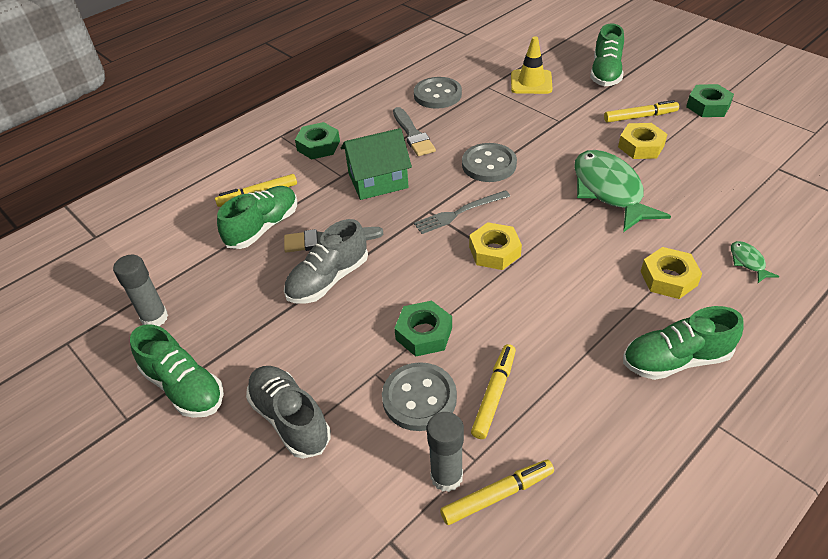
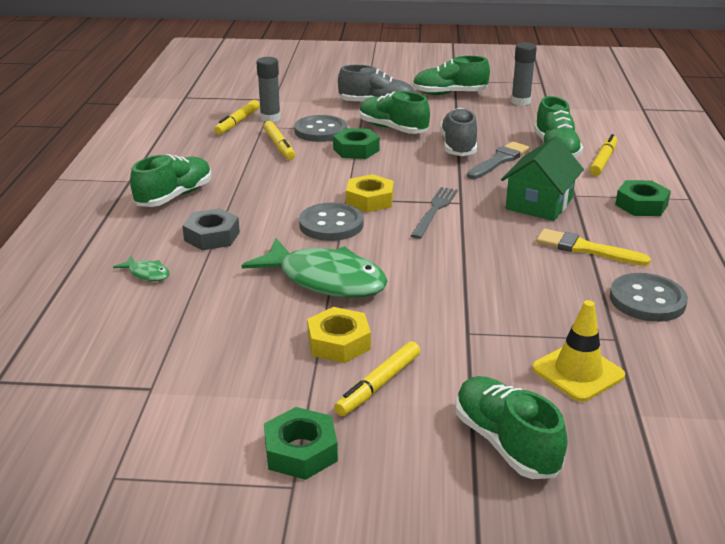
camera: 135 degrees right, 15 degrees down
grey brush [393,107,436,156] -> yellow brush [536,229,651,266]
grey button [462,143,517,182] -> grey button moved to [299,203,364,241]
yellow nut [641,247,702,299] -> grey nut [182,208,240,250]
none -> green shoe [360,91,430,134]

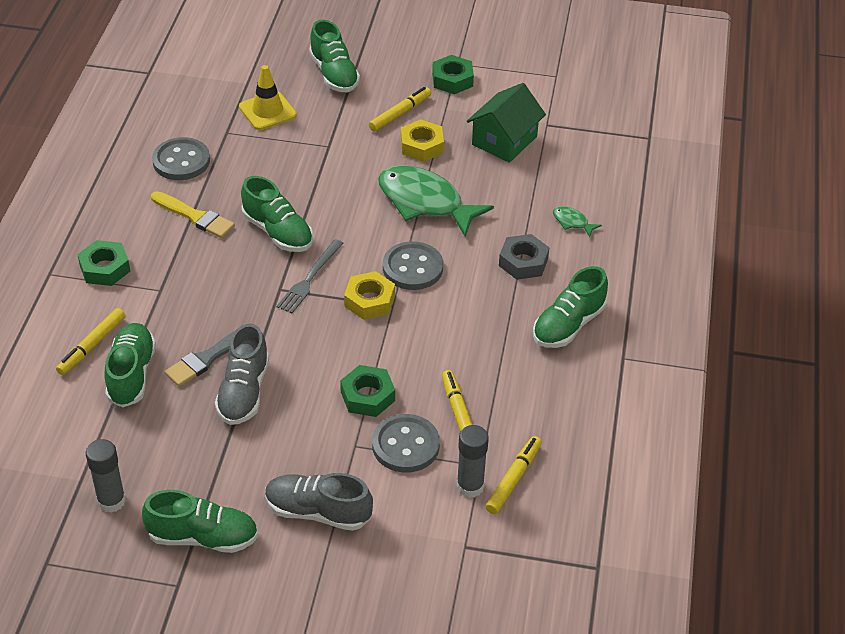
camera: 175 degrees left, 15 degrees up
green shoe [360,91,430,134] -> green shoe moved to [241,176,313,252]
green house [501,136,584,221] -> green house moved to [467,83,546,163]

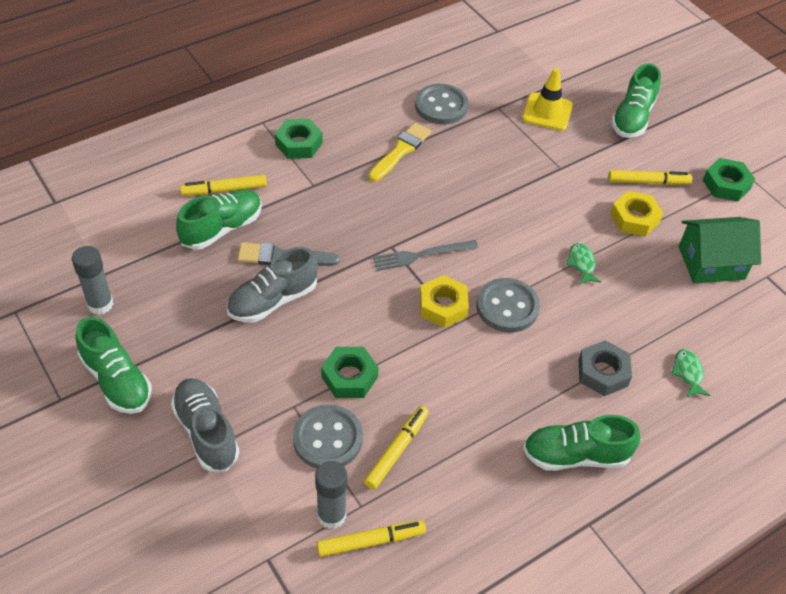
camera: 45 degrees right, 5 degrees up
yellow brush [151,191,235,238] -> yellow brush turned 135 degrees counterclockwise [369,123,431,182]
green shoe [241,176,313,252] -> none
green fish [378,165,494,237] -> green fish [566,243,601,285], size x0.42

